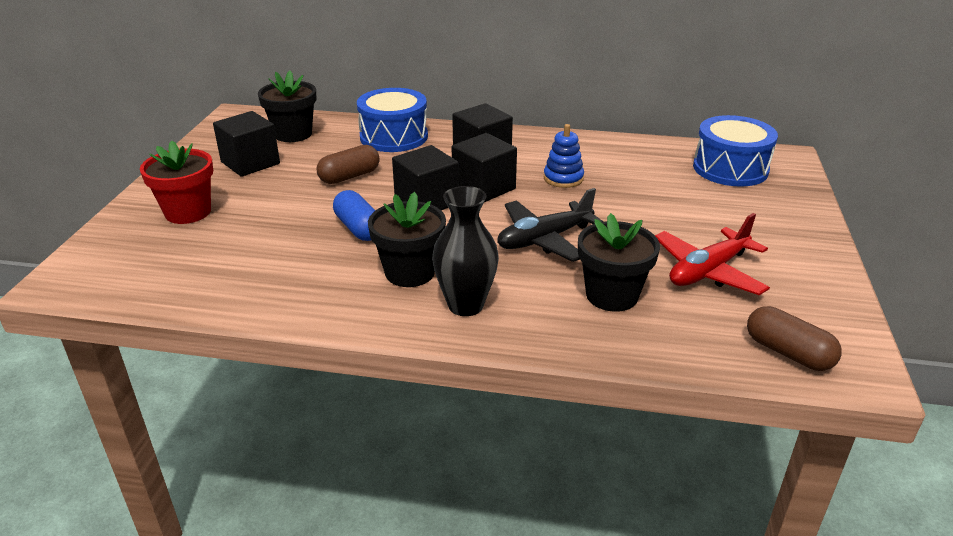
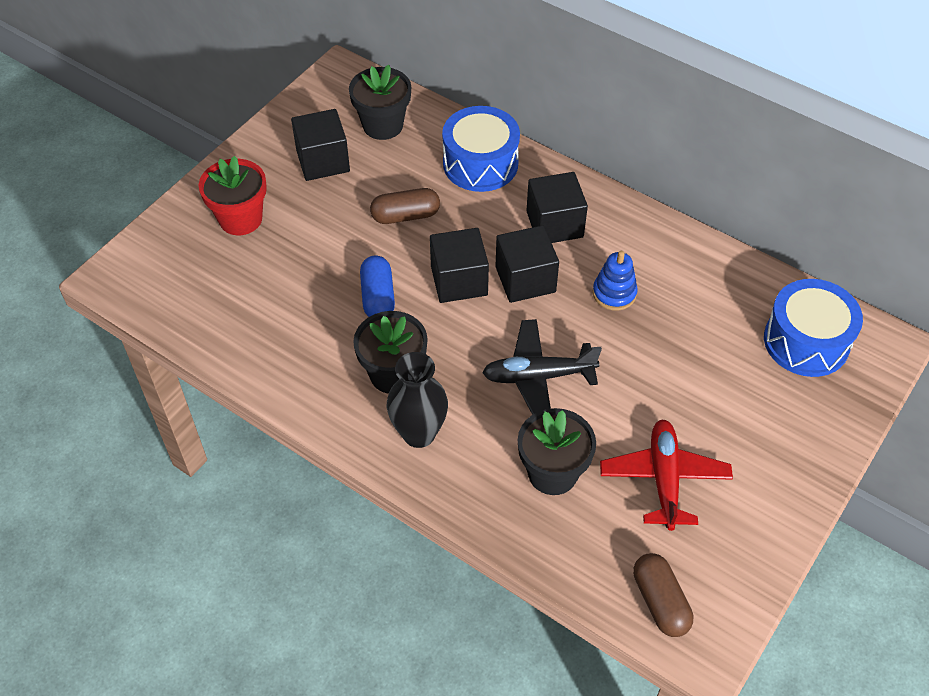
camera: 25 degrees right, 20 degrees up
red plane [655,213,770,295] -> red plane turned 105 degrees clockwise [600,419,733,531]

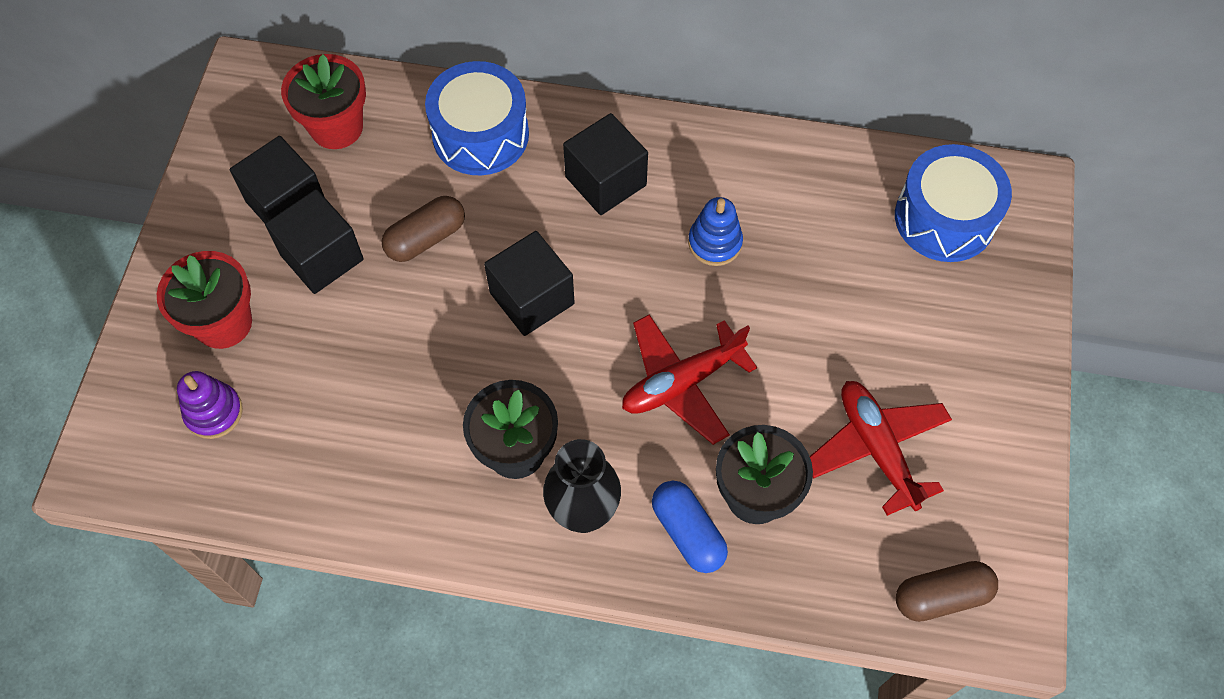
camera: 25 degrees left, 10 degrees up
black flower pot [349,65,411,140] -> red flower pot [281,54,366,149]
blue capsule [360,255,395,317] -> blue capsule moved to [652,481,728,573]
black plane [482,319,602,415] -> red plane [622,314,757,445]
black cube [495,225,559,303] -> black cube moved to [265,189,364,294]
brown capsule [633,553,693,637] -> brown capsule turned 60 degrees counterclockwise [896,561,998,622]
none -> purple stacking toy [177,371,243,439]

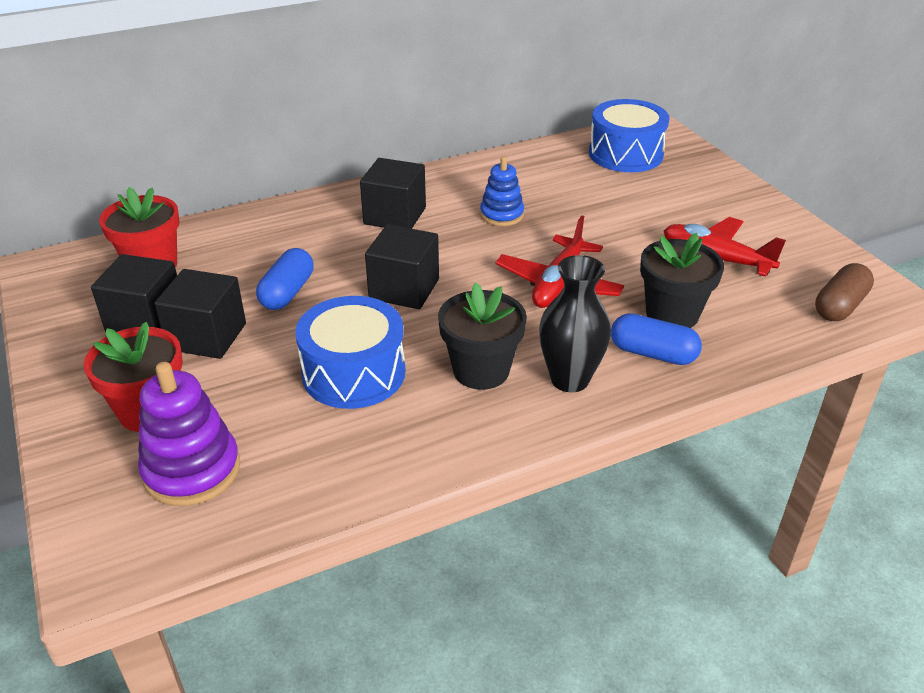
camera: 35 degrees left, 25 degrees down
purple stacking toy [177,371,243,439] -> purple stacking toy [138,362,240,506], size x1.55
brown capsule [381,196,465,262] -> blue capsule [256,248,314,310]
blue drum [425,61,529,175] -> blue drum moved to [295,296,406,409]

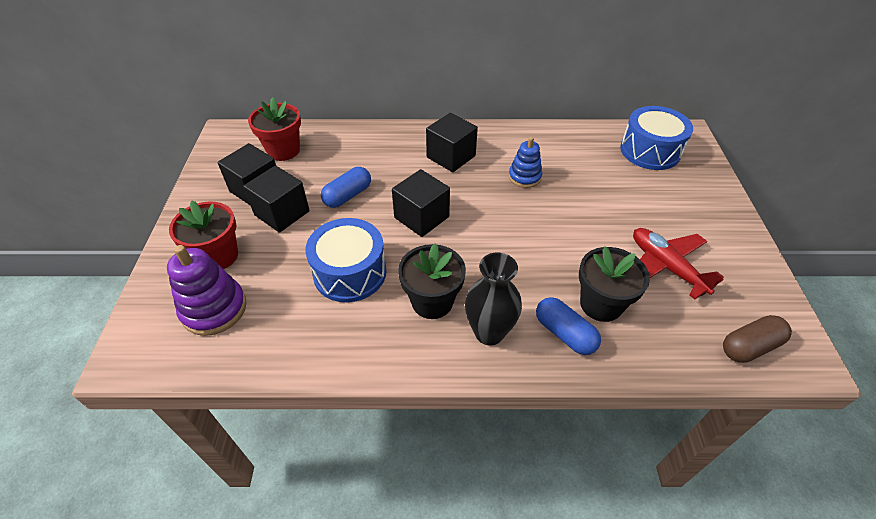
camera: 25 degrees right, 10 degrees up
red plane [495,215,624,308] -> none

